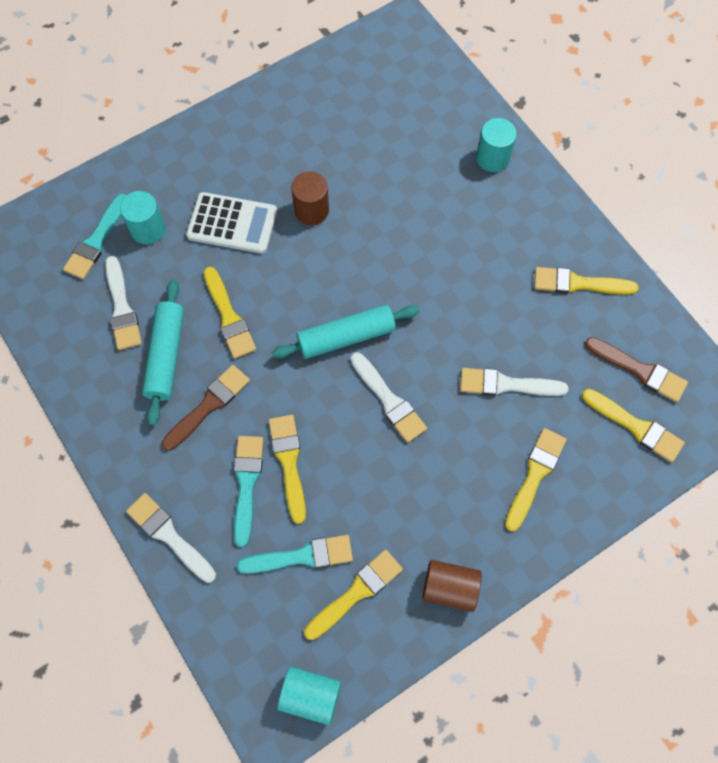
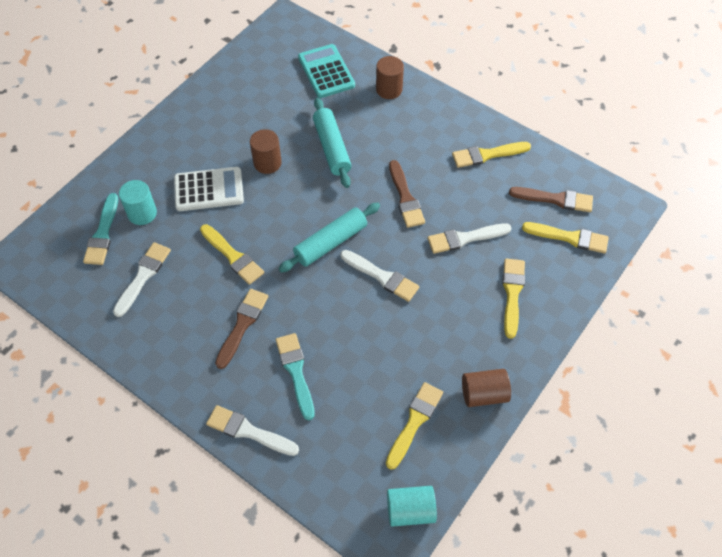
camera: 20 degrees left, 10 degrees down
white brush [105,256,142,350] -> white brush turned 120 degrees counterclockwise [113,242,171,317]
turquoise rolling pin [142,280,184,426] -> turquoise rolling pin moved to [313,98,352,188]
turquoise brush [237,535,353,574] -> none
yellow brush [269,415,306,524] -> none
turquoise cylinder [476,118,517,172] -> brown cylinder [376,56,404,99]
none -> turquoise calculator [298,44,355,98]
none -> brown brush [389,160,425,228]

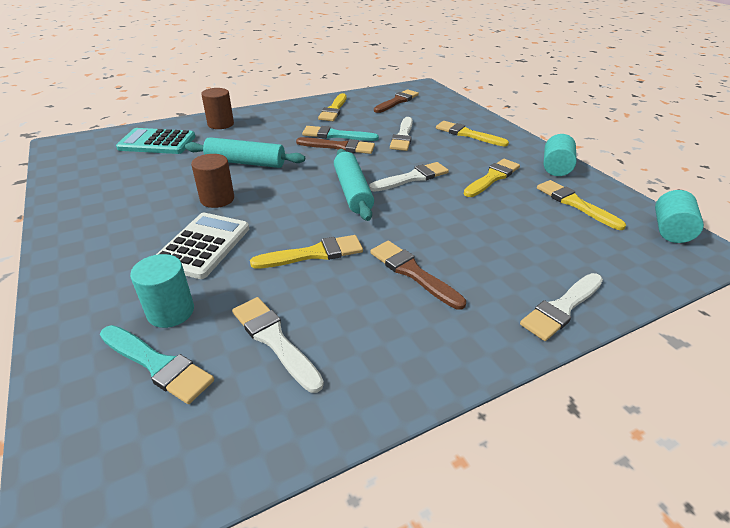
camera: 65 degrees left, 20 degrees down
turquoise brush [276,333,315,421] -> turquoise brush moved to [302,126,379,141]
brown cylinder [462,369,511,407] -> turquoise cylinder [544,134,577,176]
yellow brush [522,222,609,253] -> yellow brush moved to [464,159,520,197]

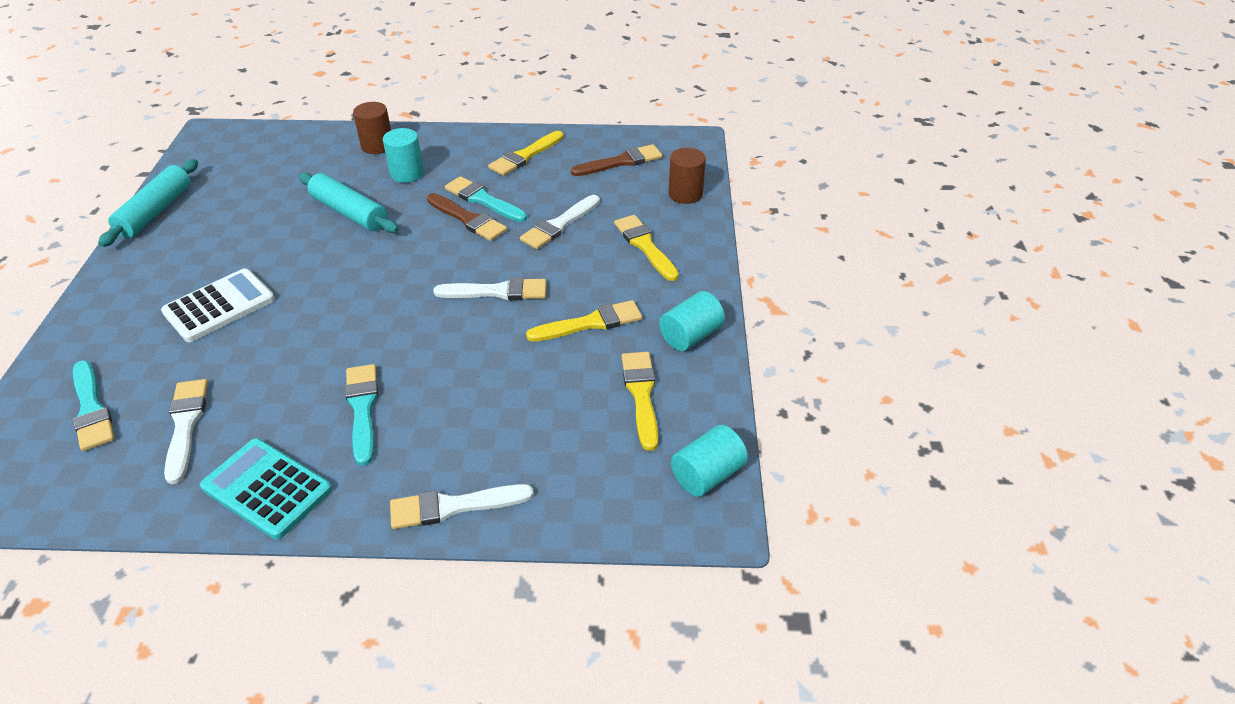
camera: 30 degrees right, 5 degrees up
turquoise calculator [116,128,196,154] -> turquoise calculator moved to [200,438,332,540]
turquoise cylinder [130,254,194,328] -> turquoise cylinder moved to [383,128,424,183]
brown cylinder [191,154,234,208] -> brown cylinder moved to [668,148,706,204]
yellow brush [250,235,363,269] -> none
turquoise rolling pin [334,149,374,221] -> turquoise rolling pin moved to [98,159,198,247]
brown brush [370,241,466,310] -> turquoise brush [345,364,378,466]

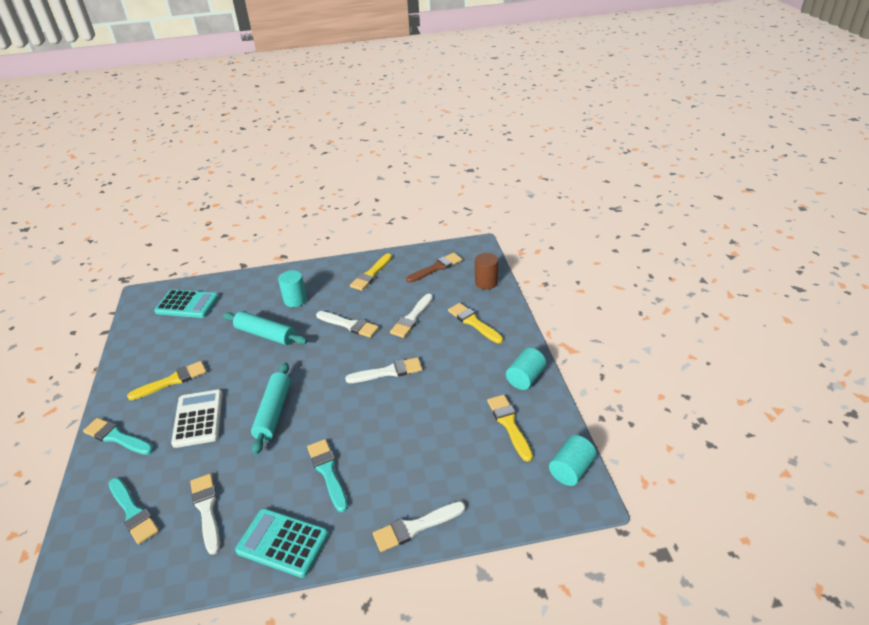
camera: 10 degrees left, 5 degrees down
turquoise rolling pin [98,159,198,247] -> turquoise rolling pin moved to [251,362,291,455]
white calculator [161,268,275,342] -> white calculator turned 45 degrees counterclockwise [171,389,223,448]
brown cylinder [353,102,391,154] -> none
brown brush [427,193,507,241] -> white brush [316,311,379,338]
turquoise brush [445,176,527,222] -> turquoise brush moved to [83,418,153,455]
yellow brush [526,300,642,342] -> yellow brush moved to [127,361,206,400]
none -> turquoise calculator [154,289,219,318]

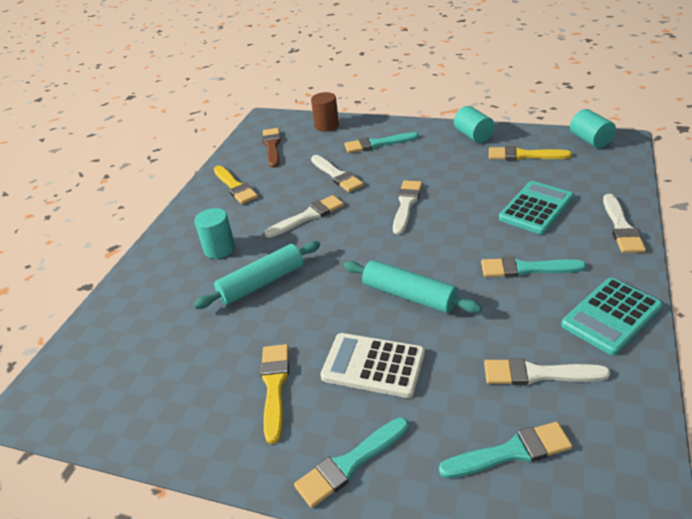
camera: 60 degrees left, 0 degrees up
turquoise calculator [154,289,219,318] -> turquoise calculator moved to [499,181,574,234]
yellow brush [448,303,503,343] -> turquoise brush [344,132,418,153]

